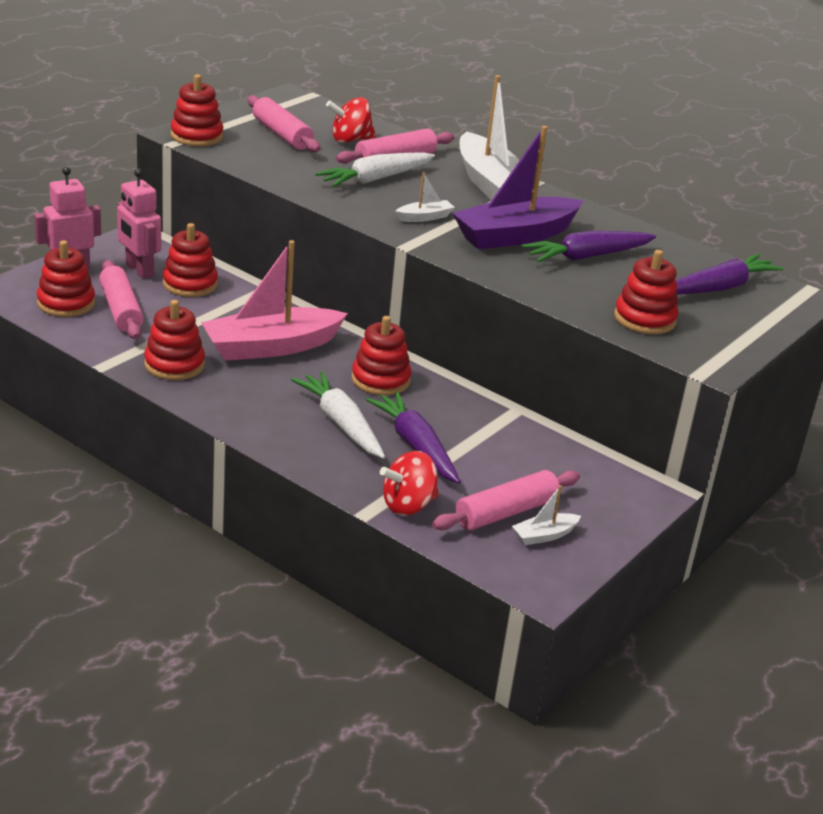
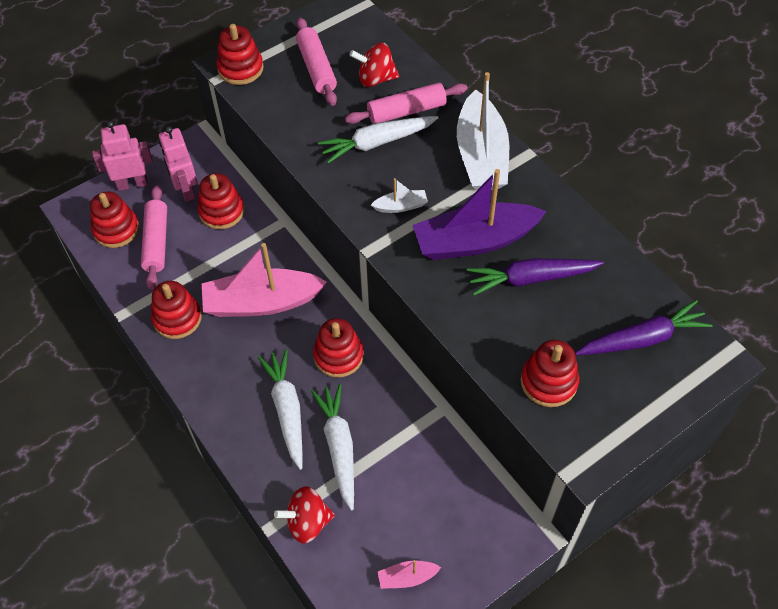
camera: 20 degrees right, 25 degrees up
purple carrot [366,392,460,484] -> white carrot [311,384,354,510]
pink rolling pin [432,470,580,530] -> none
white boat [512,485,581,545] -> pink boat [378,560,441,589]

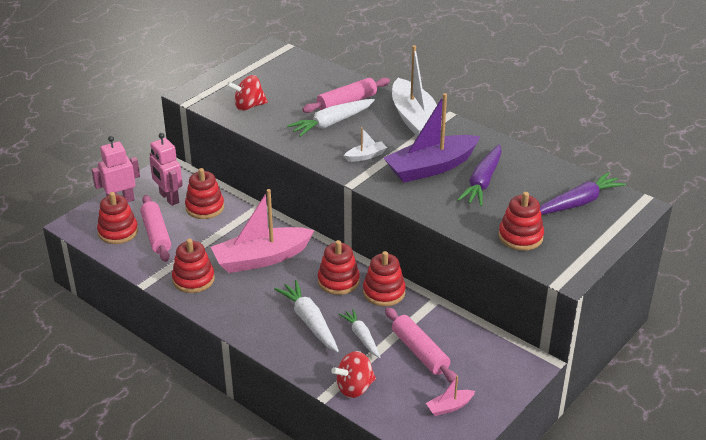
camera: 15 degrees left, 20 degrees down
red stacking toy [217,24,264,85] -> red stacking toy moved to [363,251,406,306]
pink rolling pin [296,17,337,106] -> pink rolling pin moved to [385,307,459,384]
white carrot [311,384,354,510] -> white carrot [339,309,380,358], size x0.65
red spinning top [350,43,399,87] -> red spinning top moved to [227,75,268,111]
purple carrot [467,258,604,295] -> purple carrot turned 45 degrees counterclockwise [457,144,502,206]

